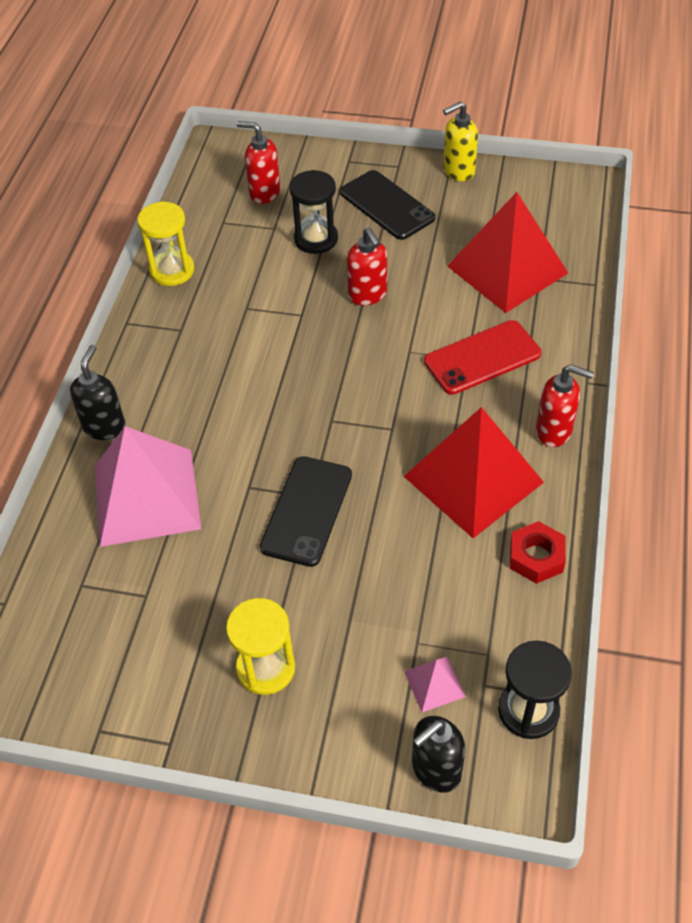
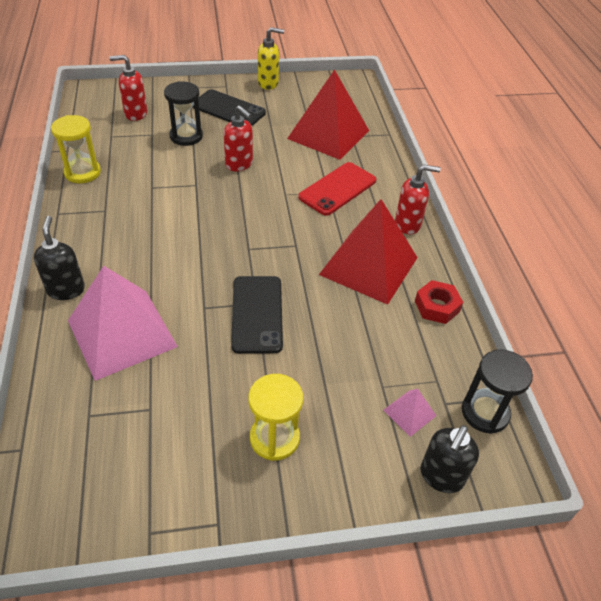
camera: 25 degrees left, 5 degrees down
yellow soap dispenser [443,101,478,181] -> yellow soap dispenser turned 135 degrees counterclockwise [258,27,284,90]

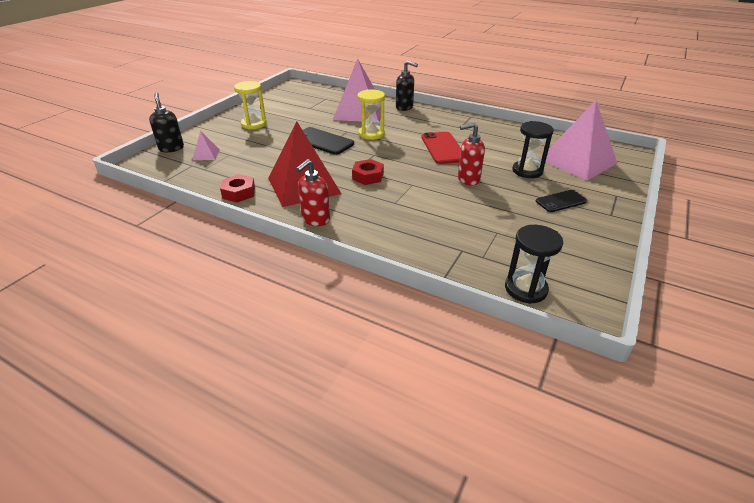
camera: 130 degrees right, 10 degrees down
yellow hourglass [51,115,101,183] -> yellow hourglass moved to [357,89,385,140]
red soap dispenser [109,55,147,121] -> pink pyramid [540,100,617,181]
black phone [192,89,266,126] -> black phone [536,190,587,212], size x0.64
yellow soap dispenser [258,27,284,90] -> none
red pyramid [287,69,369,160] -> none
red phone [298,162,377,216] -> red phone moved to [421,132,461,164]
black hourglass [462,349,533,434] -> black hourglass moved to [505,225,563,304]
none -> red nut [352,159,384,185]

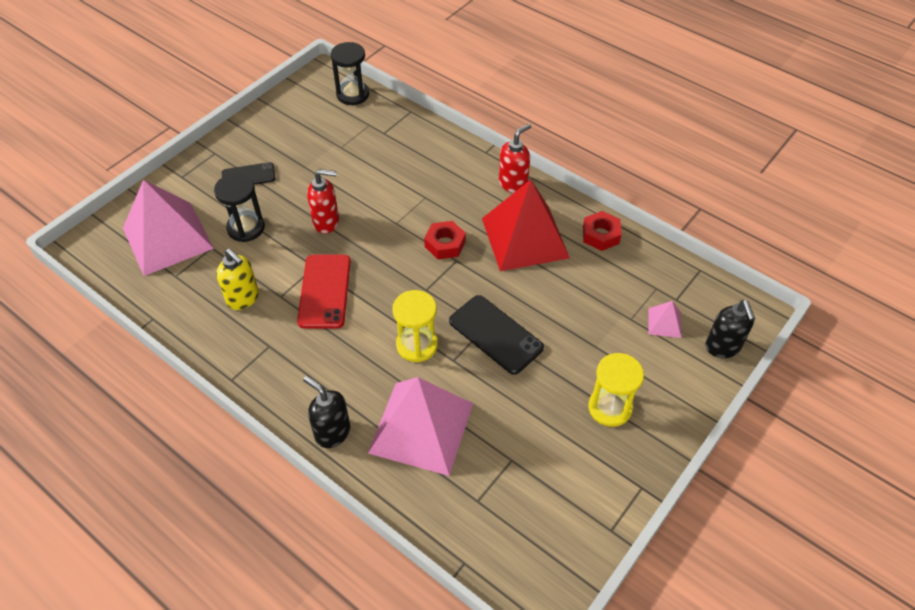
camera: 170 degrees left, 15 degrees up
none -> yellow soap dispenser [216,249,259,310]

